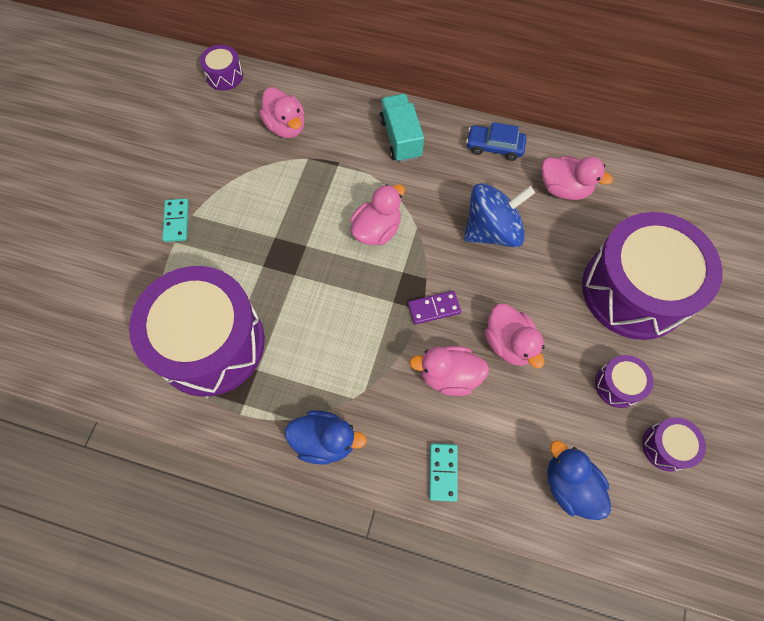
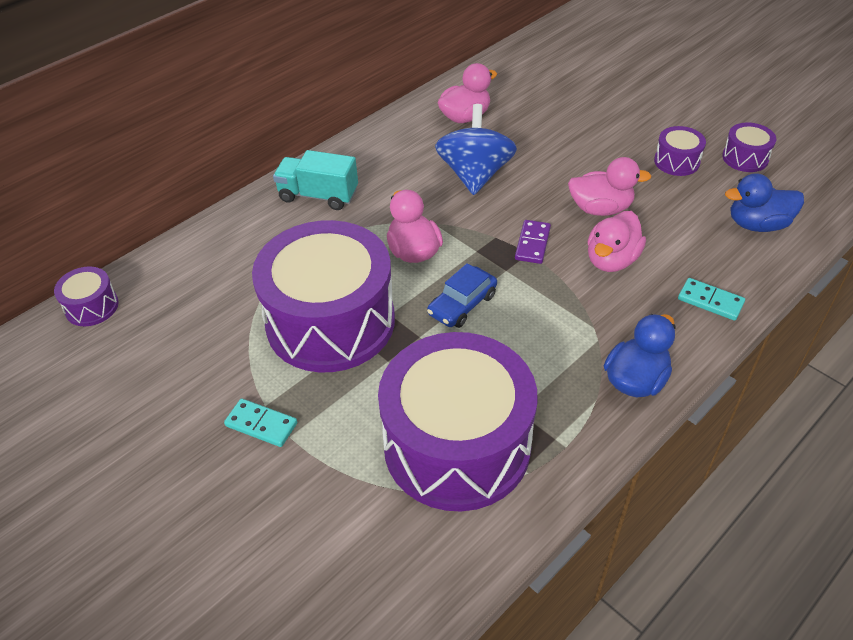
camera: 60 degrees left, 20 degrees down
pink duck [259,87,305,138] -> none
blue car [466,122,527,161] -> blue car moved to [427,263,497,328]
purple drum [582,212,723,340] -> purple drum moved to [252,220,395,372]

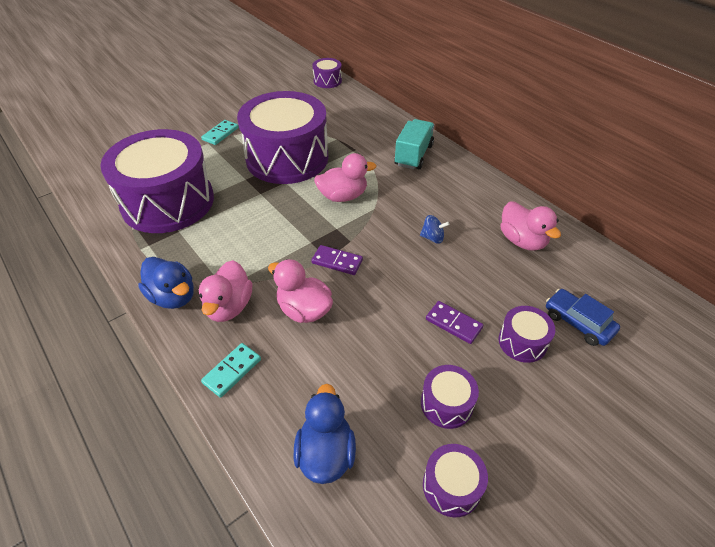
camera: 95 degrees right, 0 degrees up
blue car [427,263,497,328] -> blue car moved to [546,289,620,346]
blue spinning top [435,104,517,195] -> blue spinning top [420,215,450,244], size x0.43
pink duck [568,157,651,216] -> pink duck moved to [199,260,252,322]
none -> purple domino [426,301,483,344]
none -> purple drum [499,306,555,363]

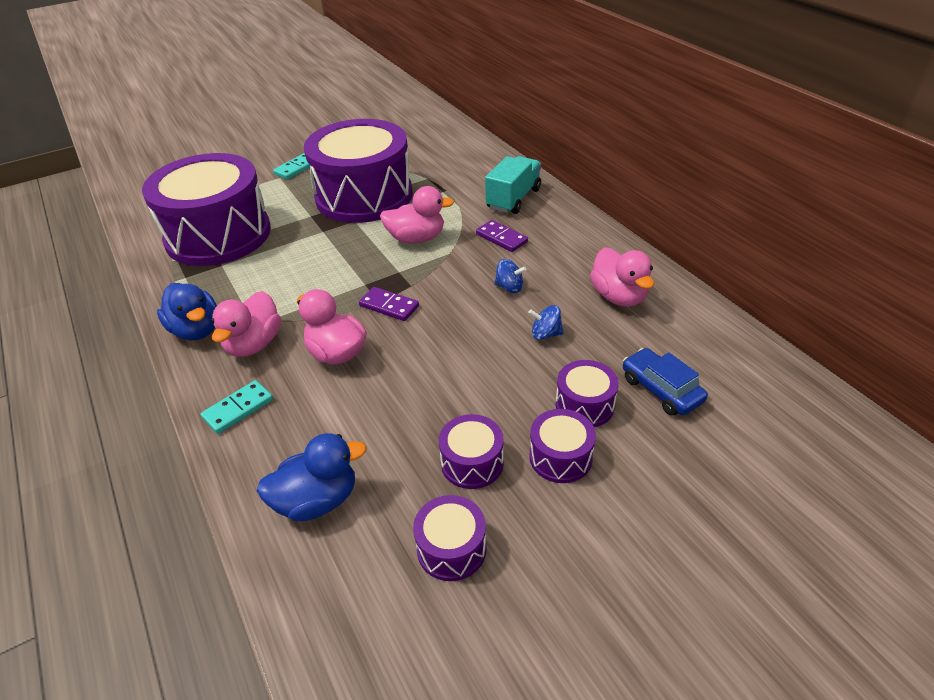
camera: 10 degrees right, 5 degrees down
blue duck [294,384,356,484] -> blue duck turned 60 degrees clockwise [257,433,367,522]
purple drum [312,58,342,88] -> purple drum moved to [529,409,596,483]
purple domino [426,301,483,344] -> purple domino moved to [476,220,528,252]
none -> blue spinning top [528,305,563,340]

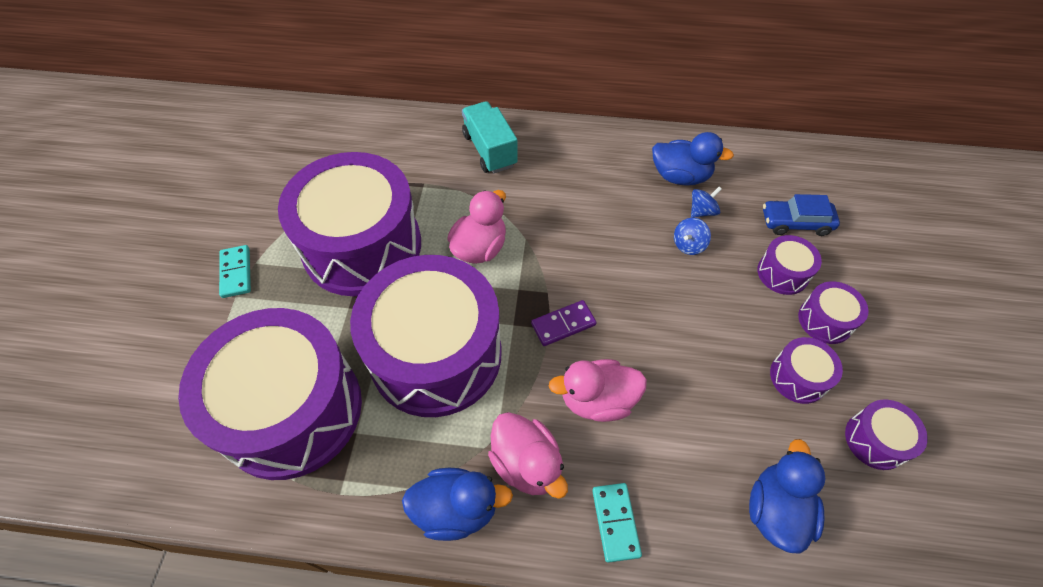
camera: 55 degrees left, 15 degrees up
purple domino [476,220,528,252] -> none
blue spinning top [494,259,527,293] -> blue spinning top moved to [691,187,722,218]
pink duck [590,247,654,307] -> blue duck [652,132,734,186]
none -> purple drum [350,255,502,417]

